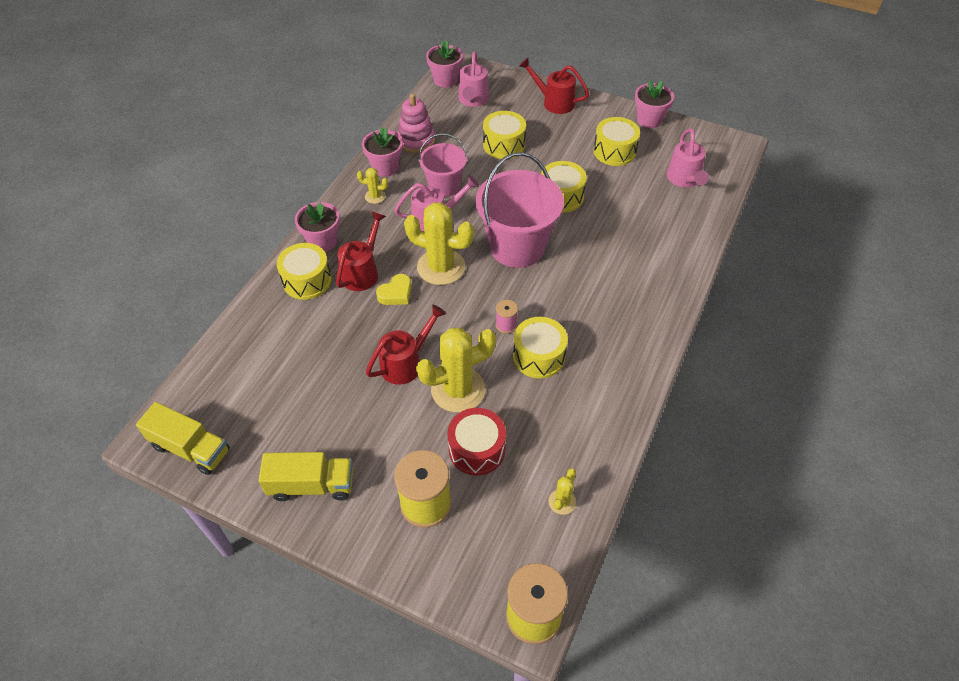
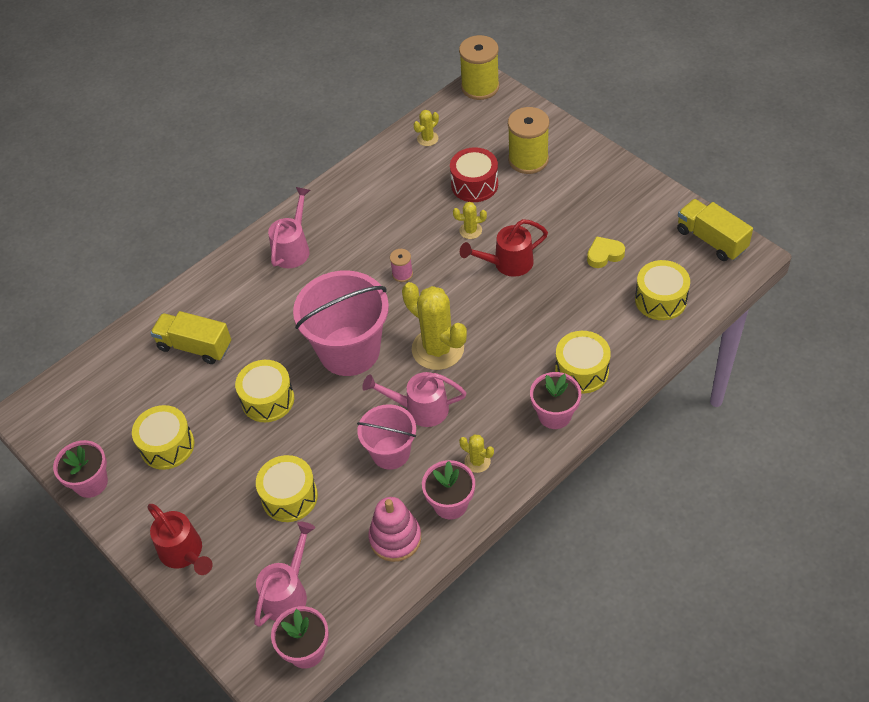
camera: 155 degrees left, 0 degrees up
yellow truck [258,452,353,501] -> yellow truck moved to [150,311,231,364]
red watering can [336,212,386,291] -> none
yellow heart [376,274,412,305] -> yellow heart moved to [587,236,625,268]
yellow cactus [416,328,496,412] -> yellow cactus [453,202,487,239], size x0.46
yellow drum [513,317,568,379] -> yellow drum moved to [635,260,690,320]
pink watering can [666,128,709,187] -> pink watering can moved to [268,187,310,268]

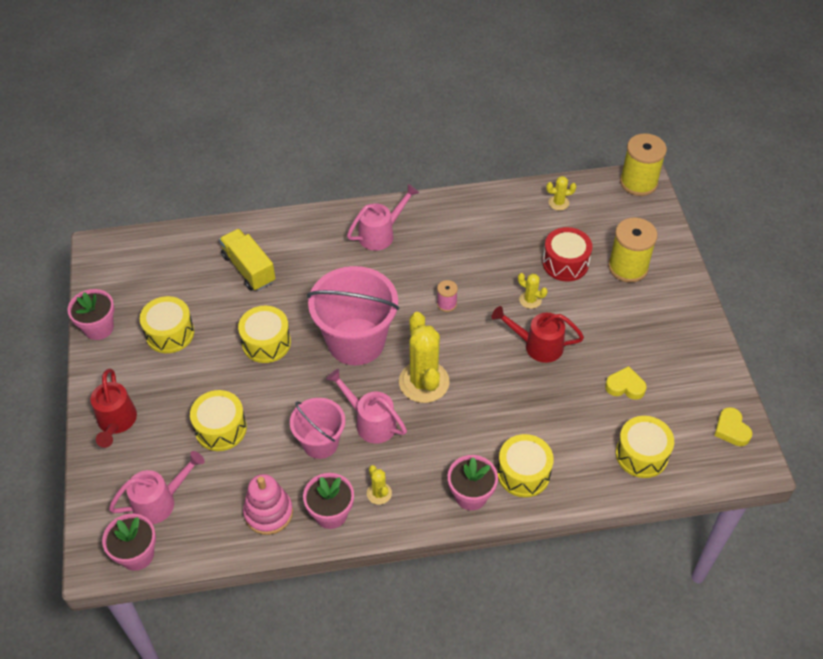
camera: 30 degrees right, 0 degrees up
yellow truck [677,199,753,261] -> yellow heart [714,407,752,446]

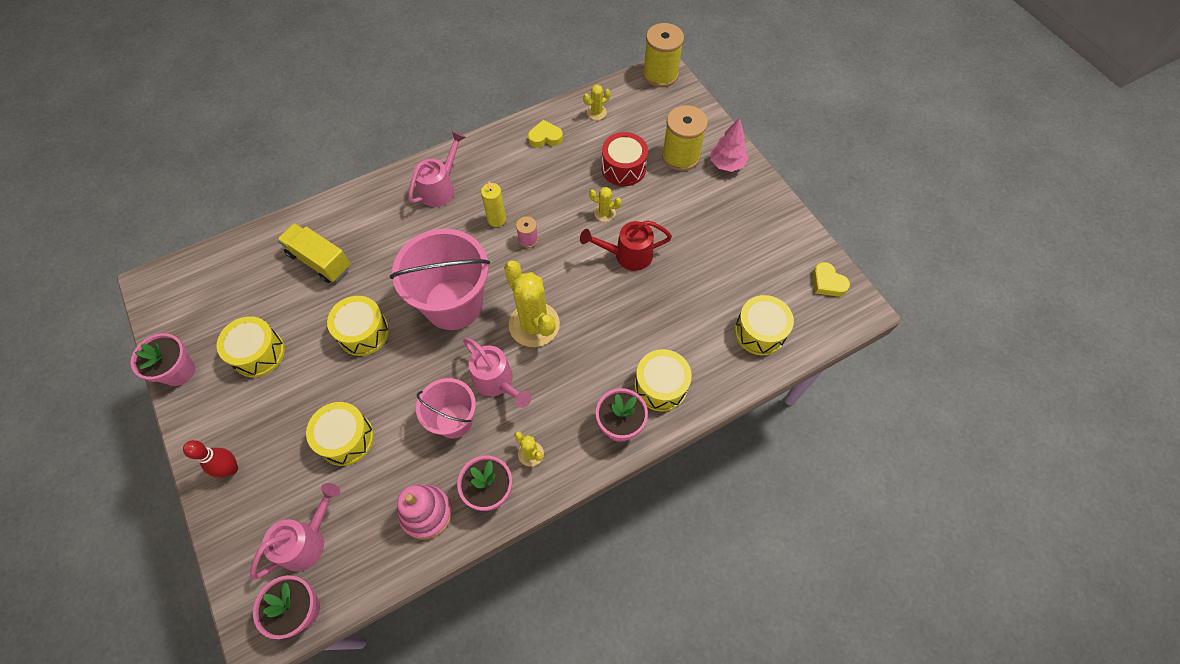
camera: 20 degrees left, 10 degrees up
red watering can [90,369,137,448] -> red bowling pin [183,440,238,477]
pink watering can [326,369,407,444] -> pink watering can turned 150 degrees counterclockwise [463,338,532,408]
yellow heart [605,366,647,400] -> yellow heart moved to [528,120,563,148]
none -> yellow candle [481,182,506,227]
none -> pink tree [710,118,748,172]

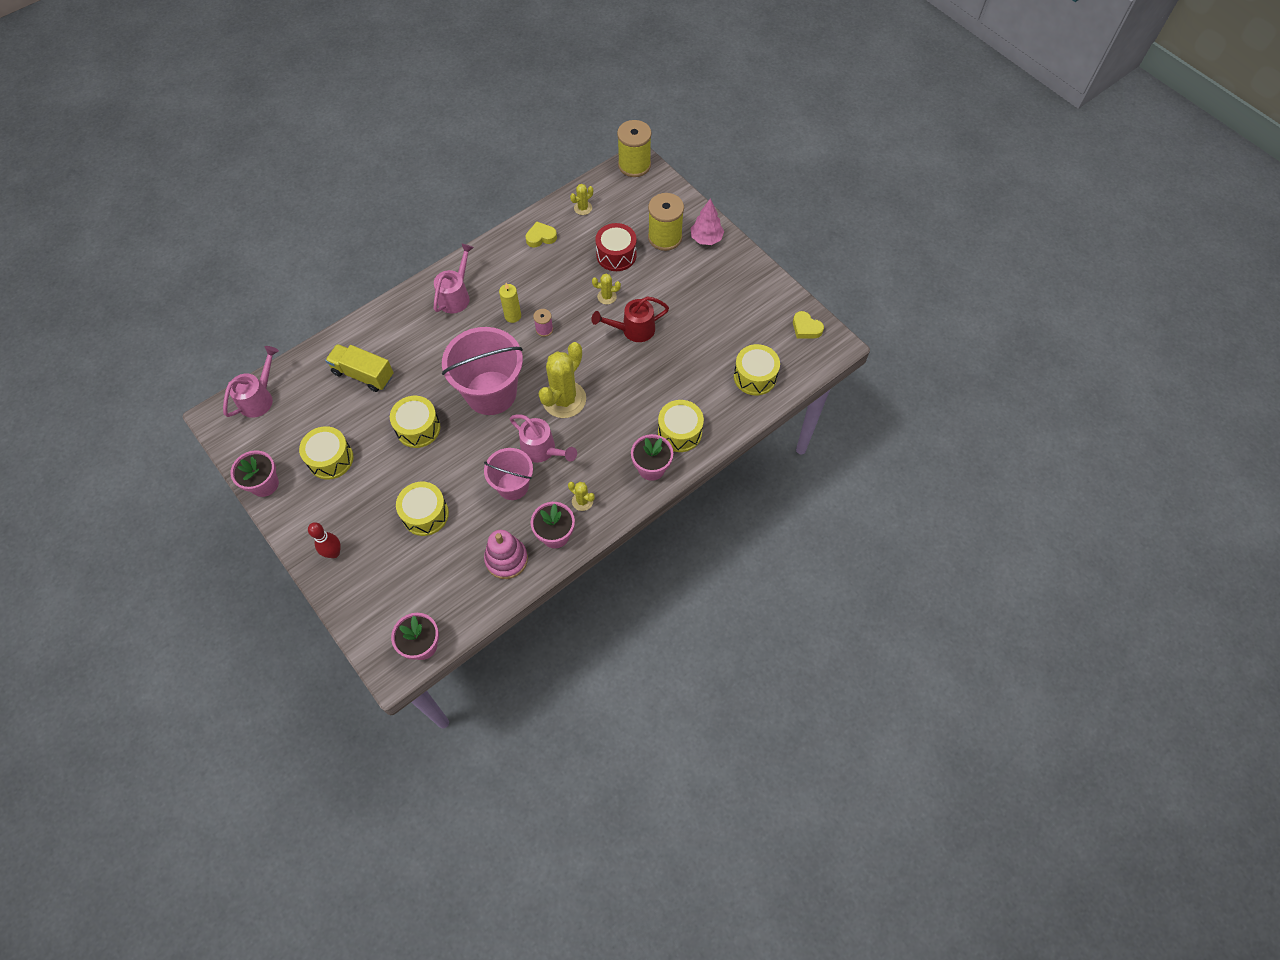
camera: 10 degrees left, 0 degrees up
pink watering can [250,483,340,580] -> pink watering can moved to [223,346,279,418]
yellow cactus [504,261,560,347] -> yellow cactus turned 75 degrees clockwise [538,342,586,418]

